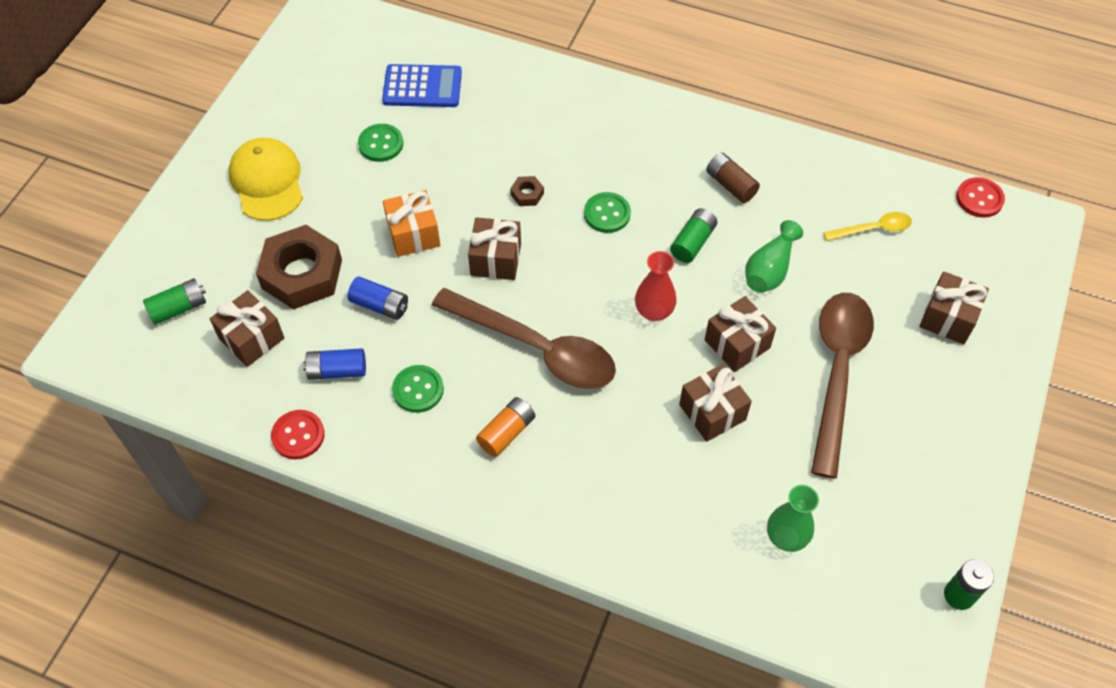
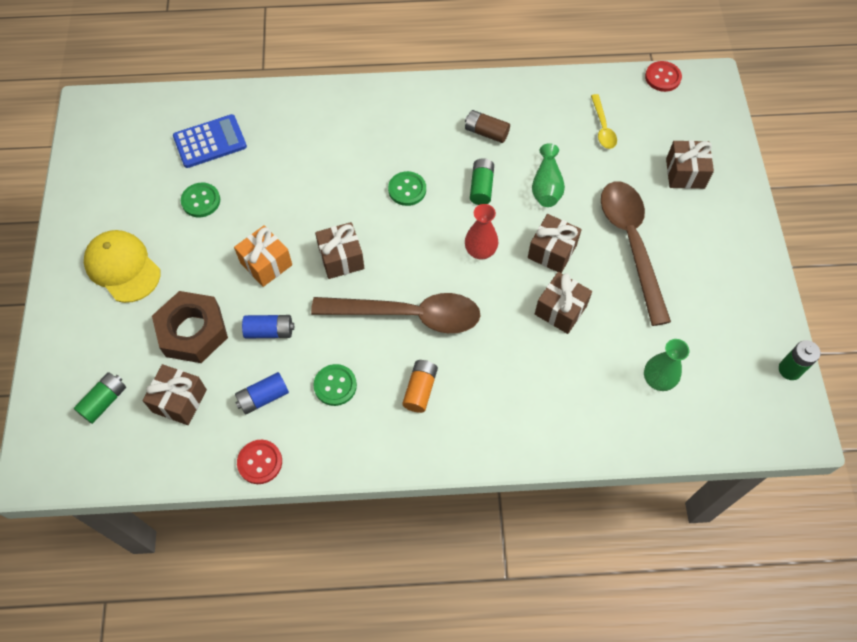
camera: 25 degrees left, 5 degrees up
brown nut [510,176,544,206] -> none
yellow spoon [823,212,912,241] -> yellow spoon turned 120 degrees clockwise [591,94,617,149]

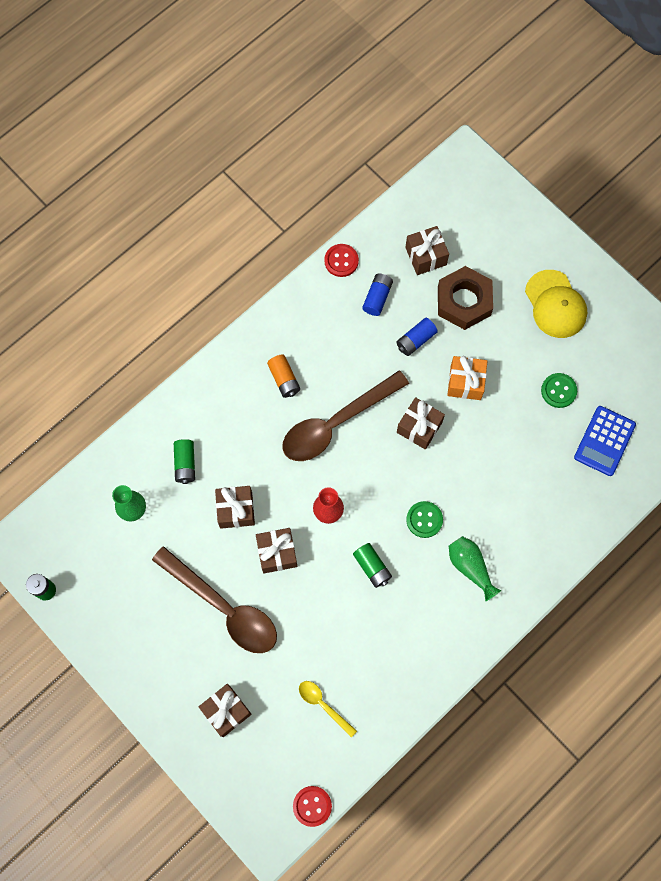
camera: 140 degrees right, 10 degrees up
green battery [74,372,126,424] -> green battery moved to [174,439,195,484]
yellow cap [84,230,160,303] -> yellow cap turned 60 degrees clockwise [525,270,587,338]
green button [314,364,357,406] -> none
brown battery [465,110,510,143] -> none
green vase [532,143,565,207] -> green vase moved to [449,536,501,601]

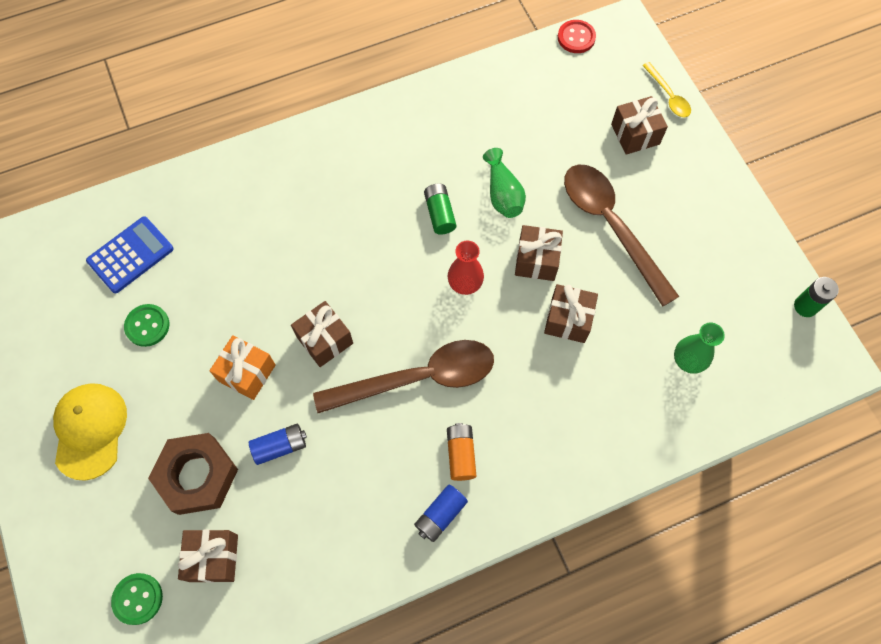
camera: 160 degrees left, 5 degrees down
green battery [174,439,195,484] -> none
yellow spoon [299,681,357,738] -> yellow spoon moved to [642,62,691,117]
red button [324,244,359,277] -> none
blue battery [362,273,393,316] -> blue battery moved to [414,485,468,542]
green button [406,501,443,538] -> green button moved to [111,573,163,625]
green vase [449,536,501,601] -> green vase moved to [483,148,526,218]

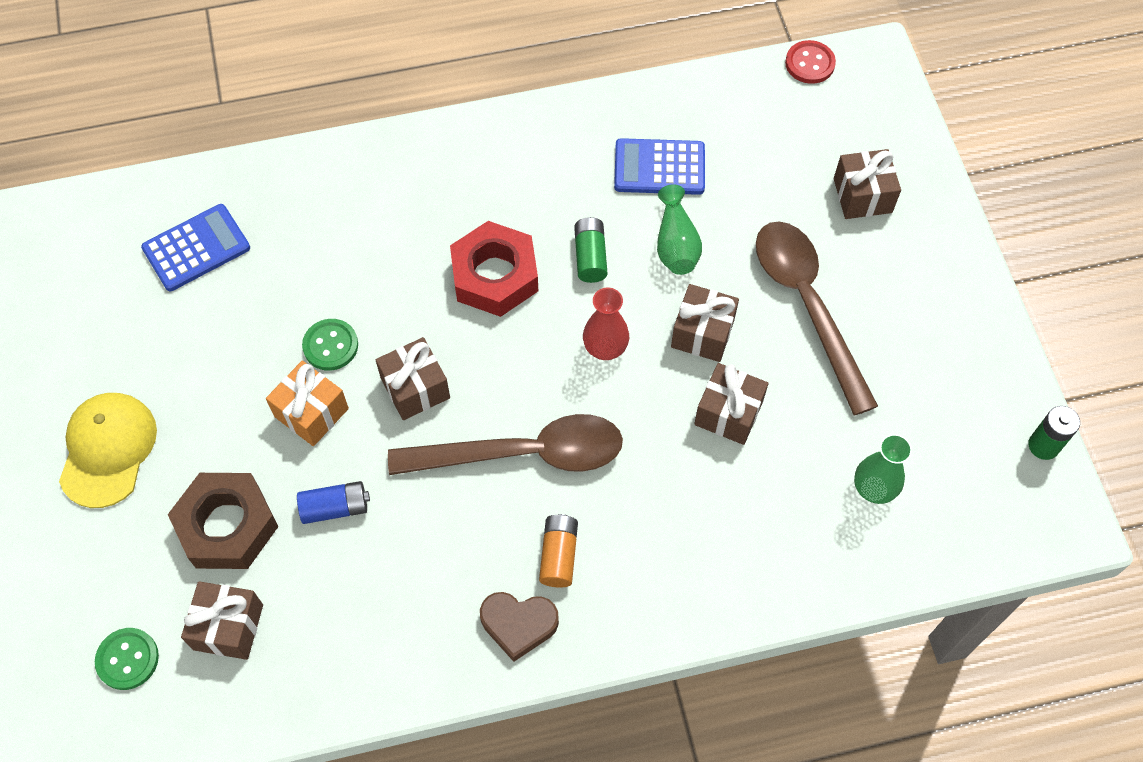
camera: 10 degrees right, 5 degrees down
green button [124,304,169,347] -> green button moved to [302,319,358,371]
blue battery [414,485,468,542] -> brown heart [480,592,559,662]
yellow spoon [642,62,691,117] -> none
none -> red nut [450,221,538,317]
none -> blue calculator [614,138,705,195]

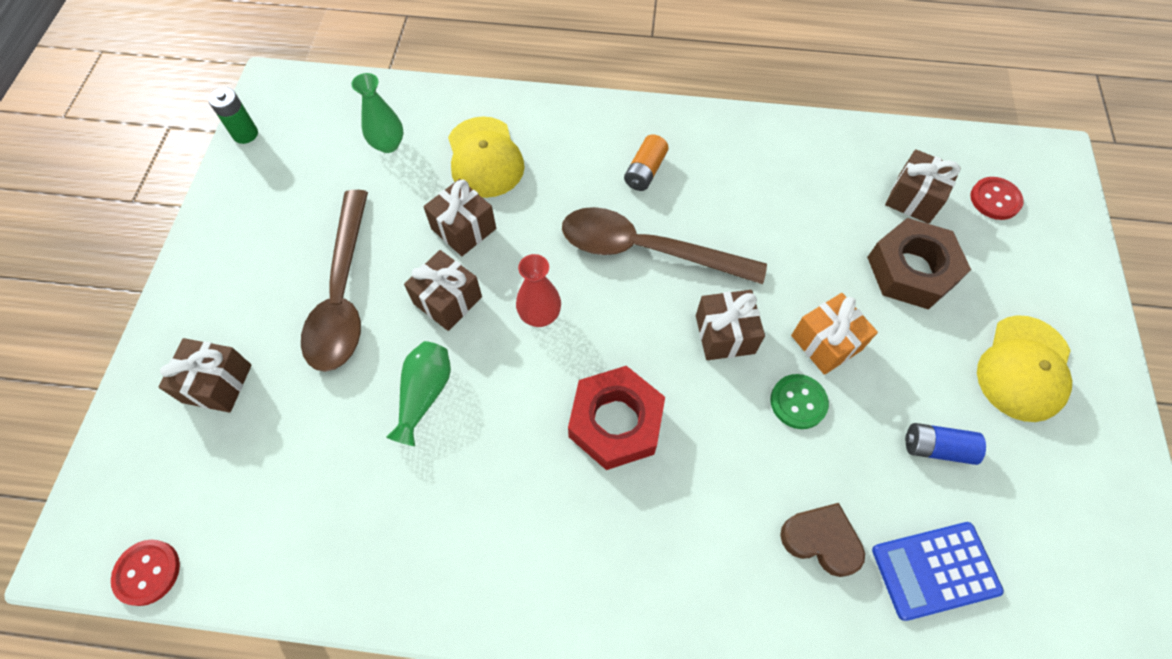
camera: 160 degrees left, 0 degrees up
green button [95,628,159,690] -> red button [970,177,1024,220]
blue battery [297,481,370,524] -> blue battery moved to [905,423,986,465]
brown heart [480,592,559,662] -> brown heart moved to [780,503,865,577]
green battery [574,217,607,283] -> none
blue calculator [614,138,705,195] -> none
none -> yellow cap [448,117,525,198]

